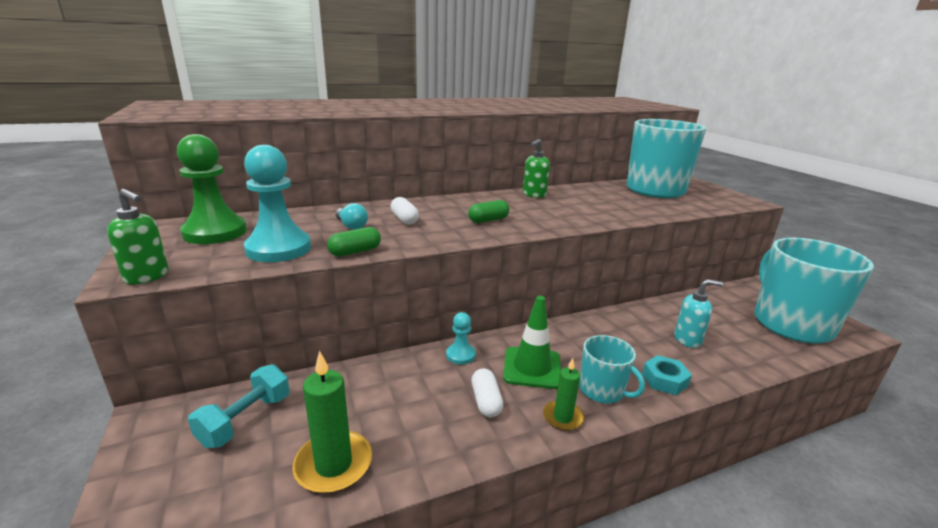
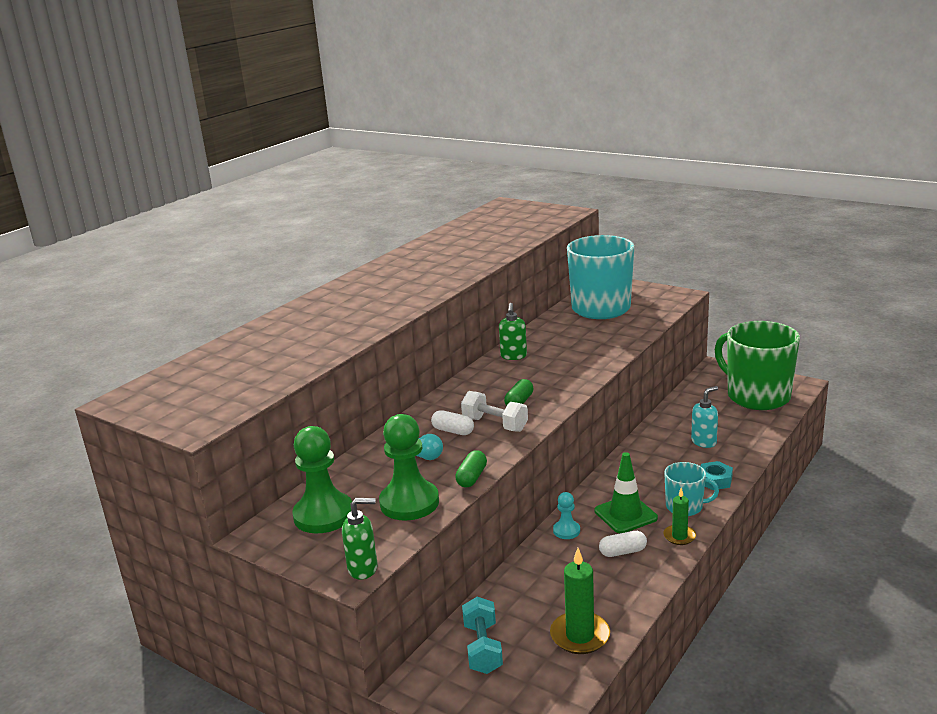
camera: 30 degrees left, 0 degrees up
turquoise pawn [244,145,311,262] -> green pawn [379,414,439,521]
white capsule [471,368,503,417] -> white capsule turned 60 degrees counterclockwise [599,531,647,557]
turquoise mug [754,238,874,344] -> green mug [715,321,800,410]
none -> white dumbbell [461,391,528,432]

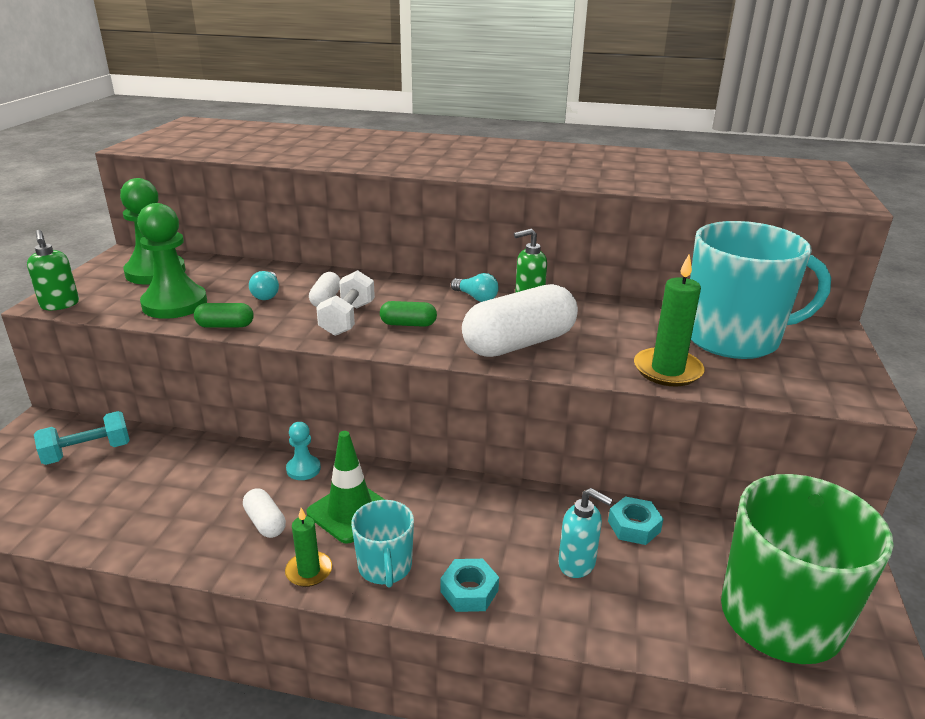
camera: 65 degrees right, 5 degrees up
green candle [550,548,610,654] -> green candle moved to [634,254,704,386]
none -> turquoise light bulb [451,273,499,302]
none -> white capsule [462,284,578,357]
none -> turquoise nut [608,496,663,545]

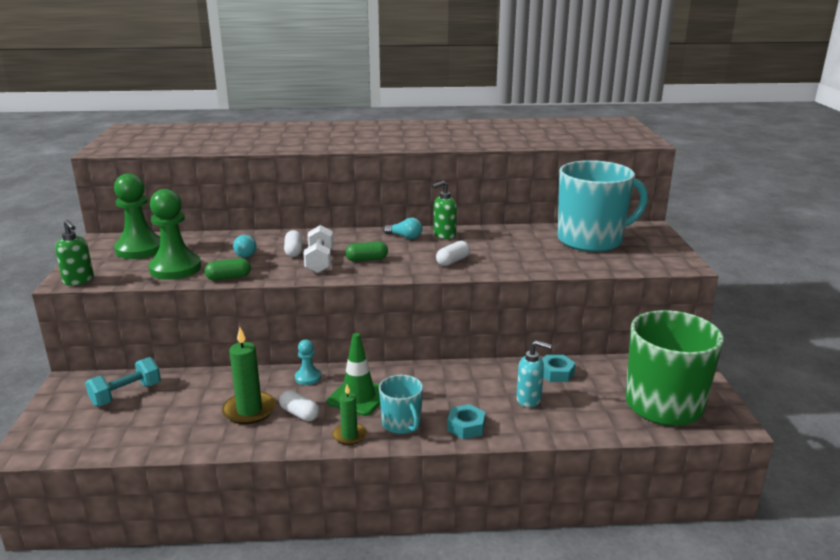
camera: 15 degrees left, 5 degrees down
white capsule [462,284,578,357] -> white capsule [436,241,470,266], size x0.47
green candle [634,254,704,386] -> green candle moved to [222,327,276,424]

